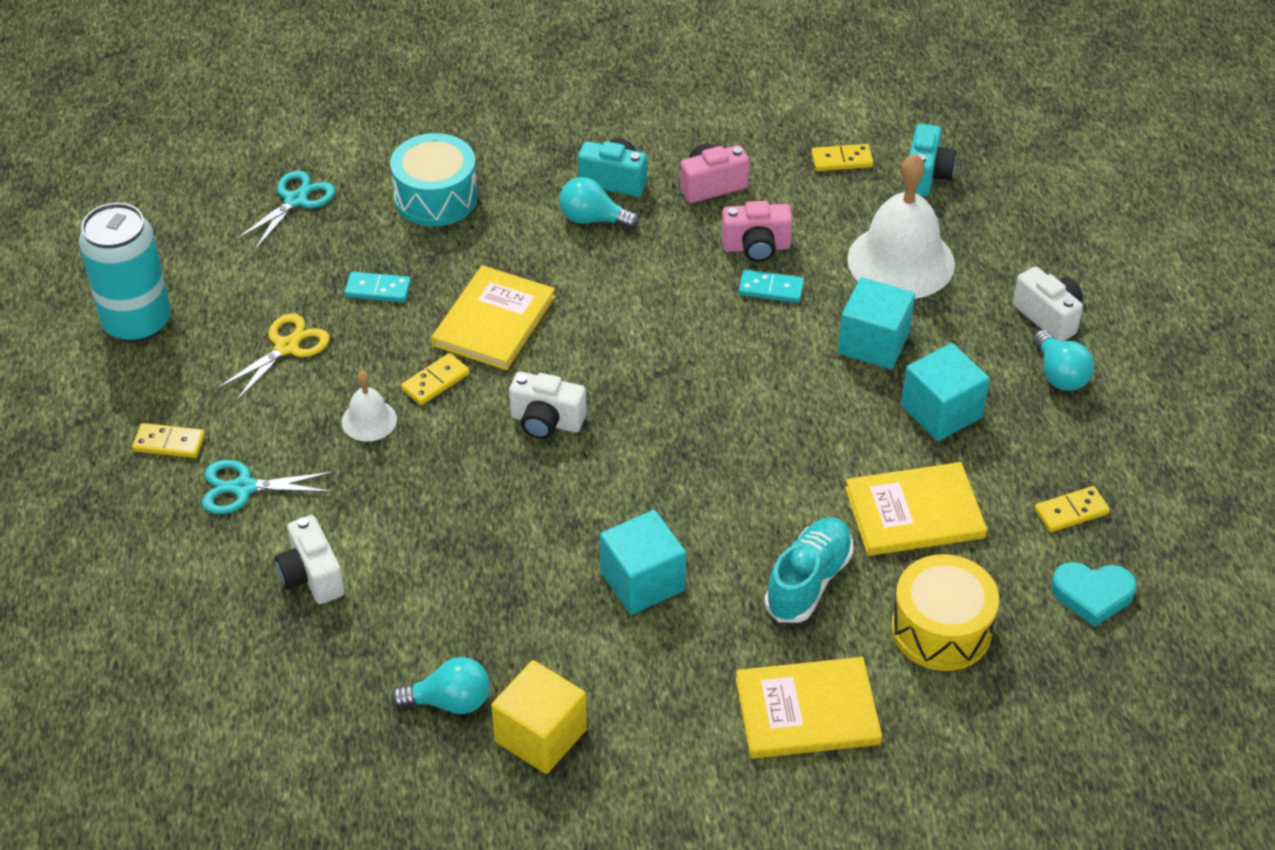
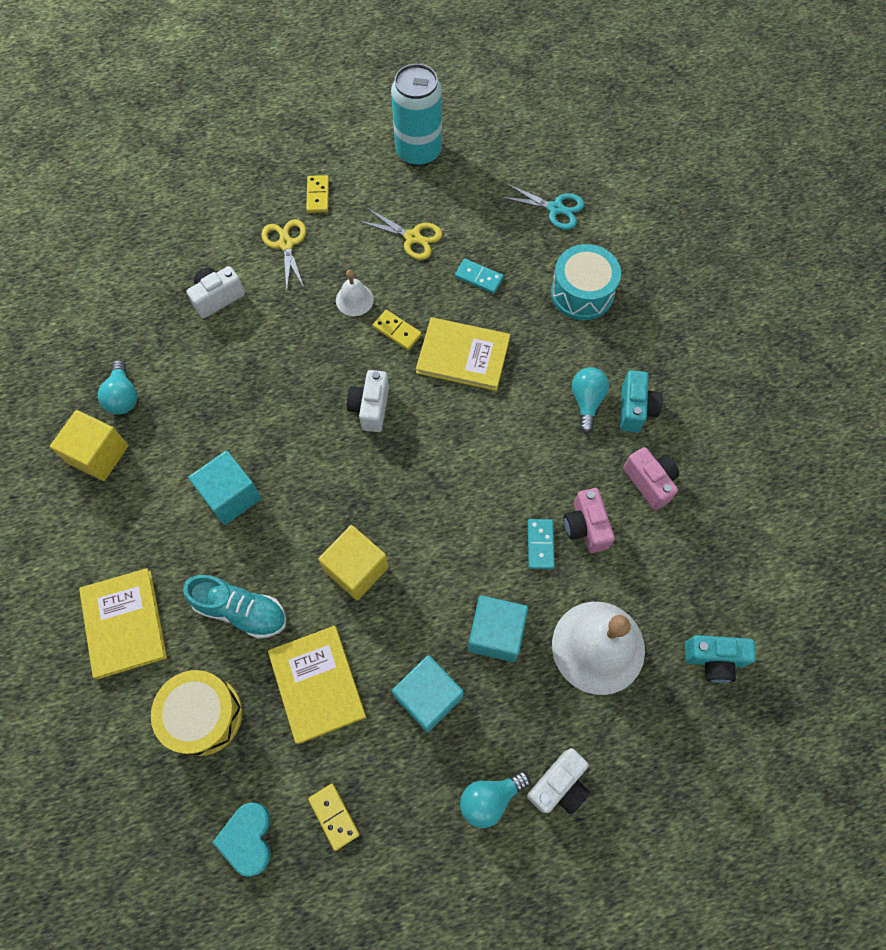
camera: 80 degrees right, 20 degrees up
turquoise scissors [202,460,334,514] -> yellow scissors [261,219,306,289]
turquoise domino [344,272,411,302] -> turquoise domino turned 60 degrees counterclockwise [455,259,504,294]
yellow domino [811,144,873,171] -> none
none -> yellow cube [318,525,389,600]

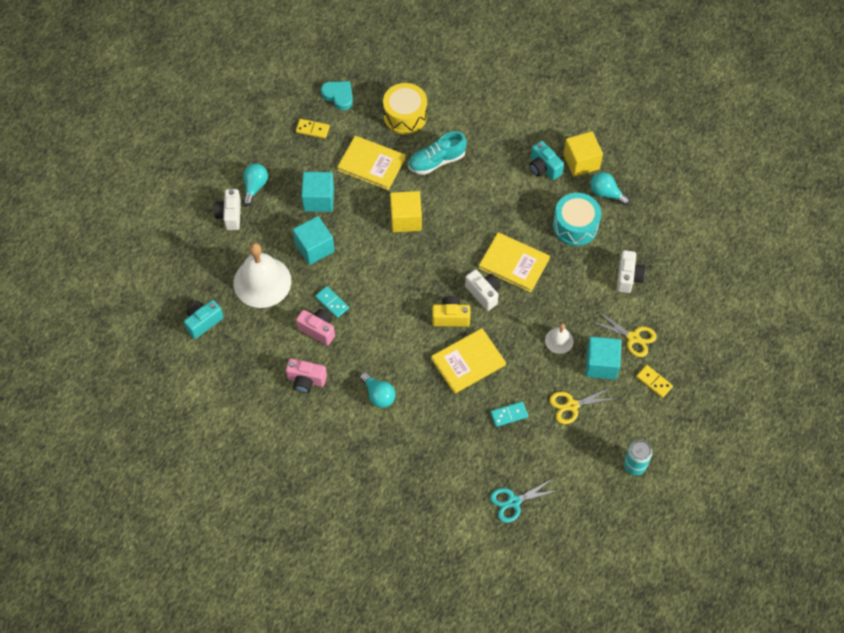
camera: 135 degrees right, 5 degrees down
yellow book [79,568,167,679] -> yellow book moved to [478,232,550,293]
turquoise cube [188,451,261,525] -> turquoise cube moved to [585,337,621,380]
yellow domino [373,310,422,350] -> none
turquoise can [391,64,442,166] -> turquoise can [624,440,652,475], size x0.59
turquoise drum [551,244,621,320] -> turquoise drum moved to [553,193,601,246]
turquoise camera [620,370,663,433] -> turquoise camera moved to [529,141,564,180]
none -> yellow camera [432,296,470,327]

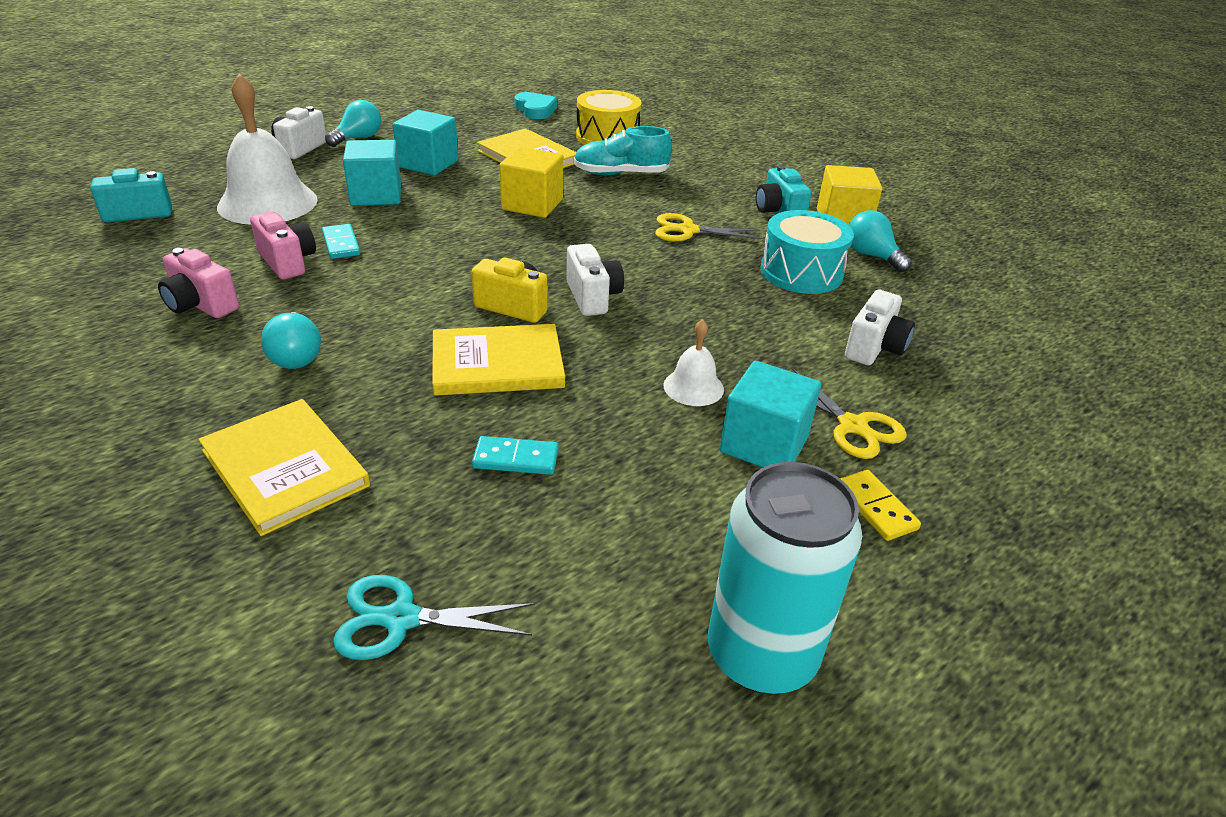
camera: 20 degrees right, 25 degrees down
yellow domino [296,119,330,139] -> none
yellow book [478,232,550,293] -> yellow book moved to [198,399,370,536]
yellow scissors [549,387,618,424] -> yellow scissors moved to [655,213,762,242]
turquoise can [624,440,652,475] -> turquoise can [708,462,862,694], size x1.69

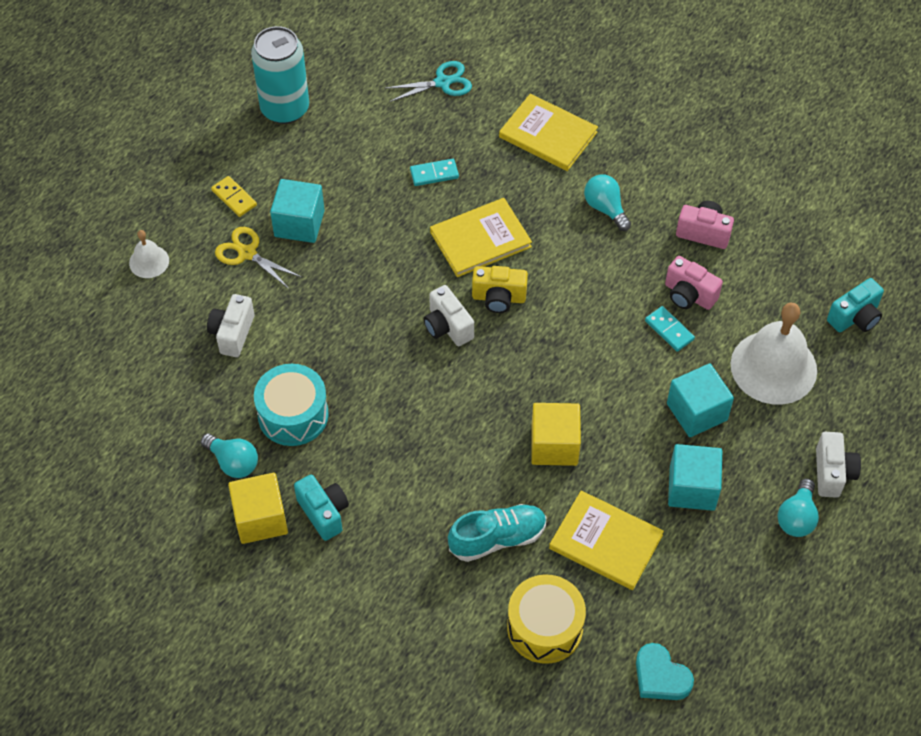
camera: 165 degrees right, 20 degrees up
yellow scissors [655,213,762,242] -> none
white bell [663,319,724,406] -> white bell moved to [129,230,169,278]

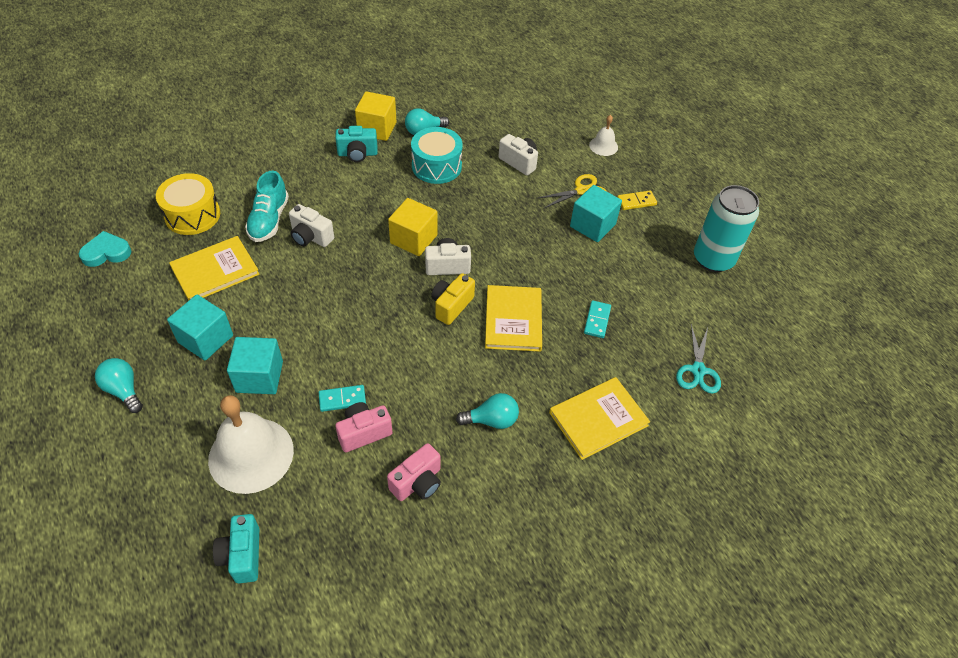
camera: 115 degrees right, 5 degrees down
yellow cube [531,403,581,466] -> yellow cube moved to [388,198,438,256]
white camera [816,432,861,498] -> white camera moved to [289,204,334,247]

